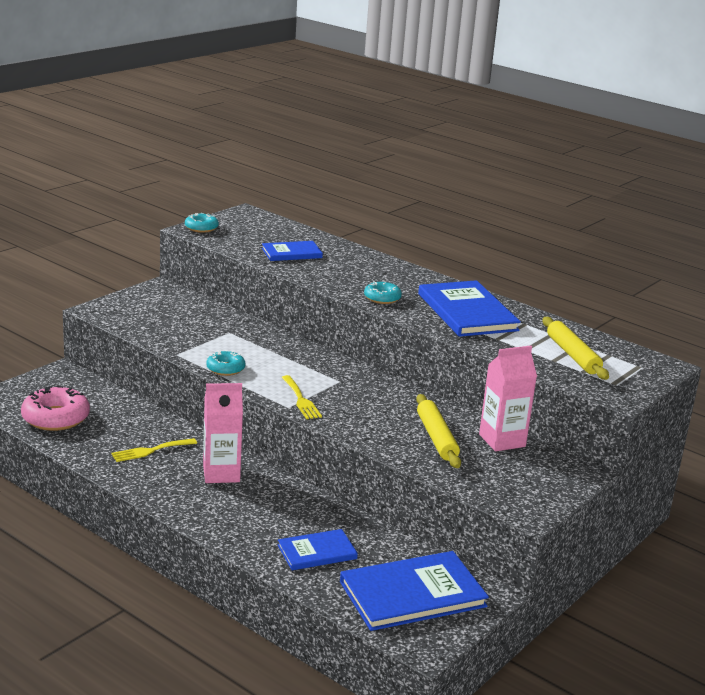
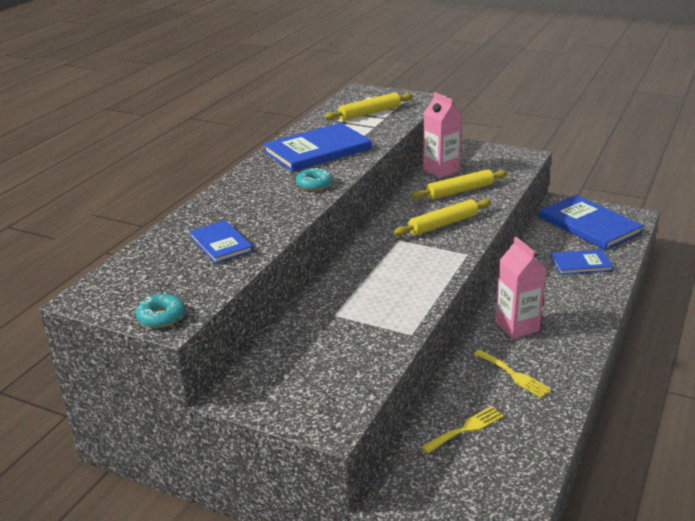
camera: 100 degrees left, 5 degrees up
pink donut [21,386,90,431] -> none
turquoise donut [206,350,246,376] -> none
blue book [278,529,358,570] -> blue book turned 60 degrees counterclockwise [551,249,614,275]
yellow fork [281,375,322,419] -> yellow fork moved to [421,406,504,453]
none -> yellow rolling pin [393,199,491,236]

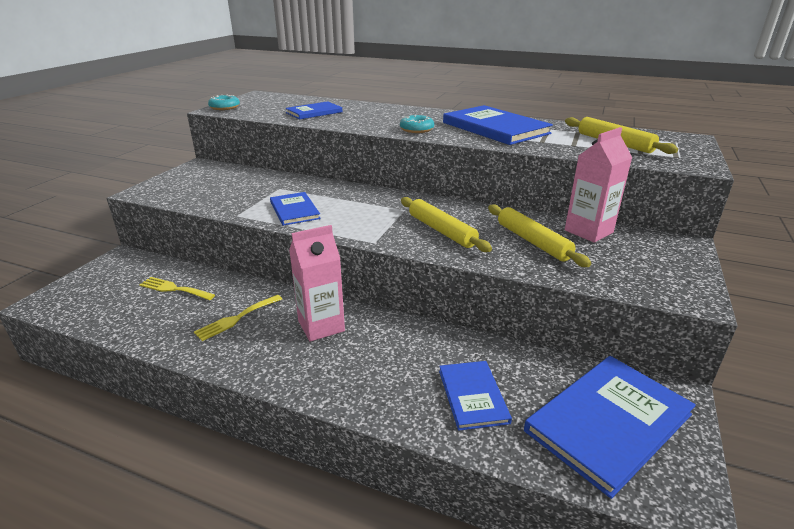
camera: 85 degrees right, 0 degrees up
yellow fork [421,406,504,453] -> yellow fork turned 150 degrees clockwise [139,277,215,300]
none -> blue book [270,192,321,226]

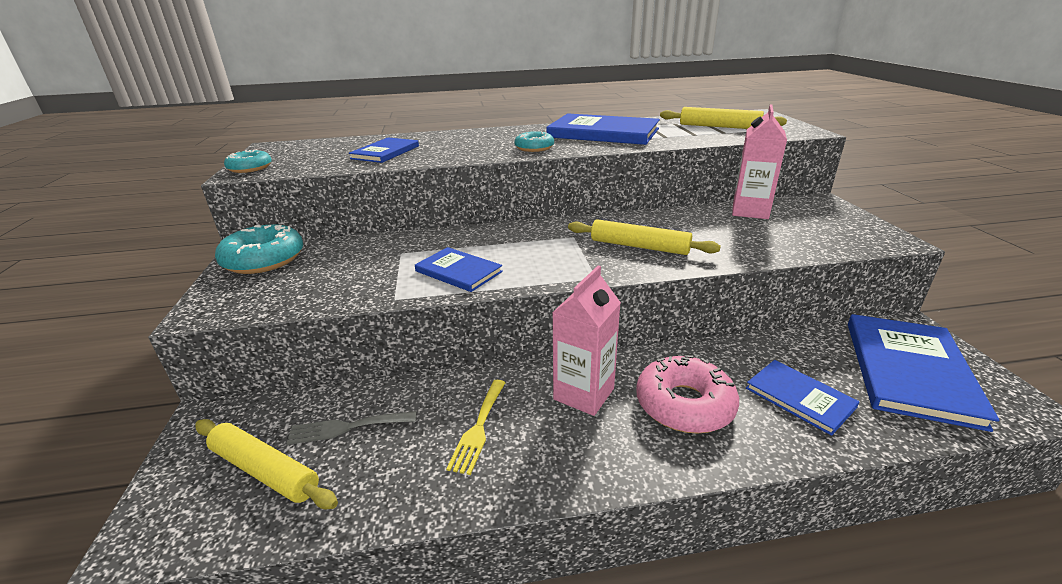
camera: 30 degrees left, 0 degrees up
yellow fork [139,277,215,300] -> grey fork [287,411,416,445]
yellow rolling pin [488,204,591,267] -> yellow rolling pin moved to [195,419,338,509]
none -> turquoise donut [215,225,303,274]
none -> pink donut [636,355,739,434]

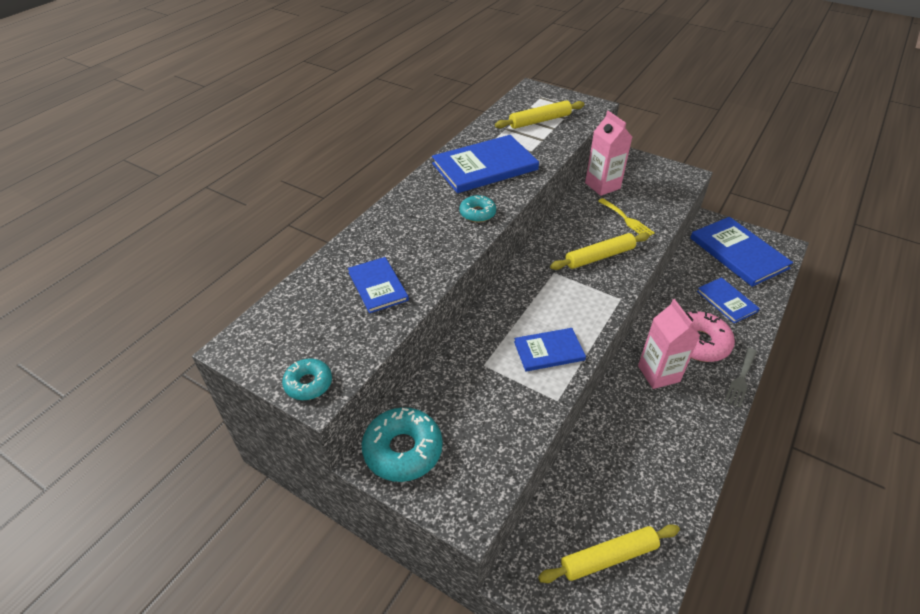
camera: 50 degrees left, 15 degrees up
grey fork [287,411,416,445] -> grey fork moved to [725,348,757,408]
yellow fork [446,380,506,475] -> yellow fork moved to [598,198,655,236]
blue book [746,360,859,436] -> blue book turned 60 degrees clockwise [697,277,760,323]

